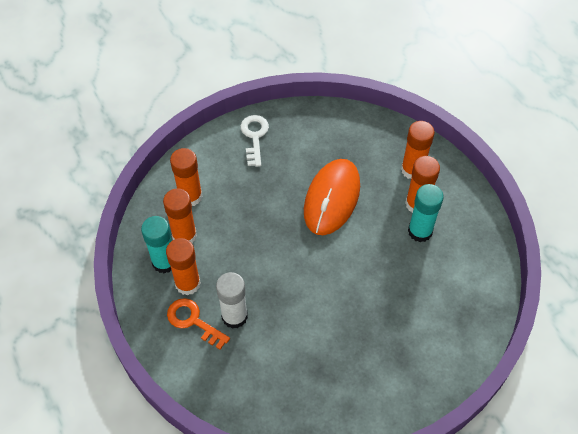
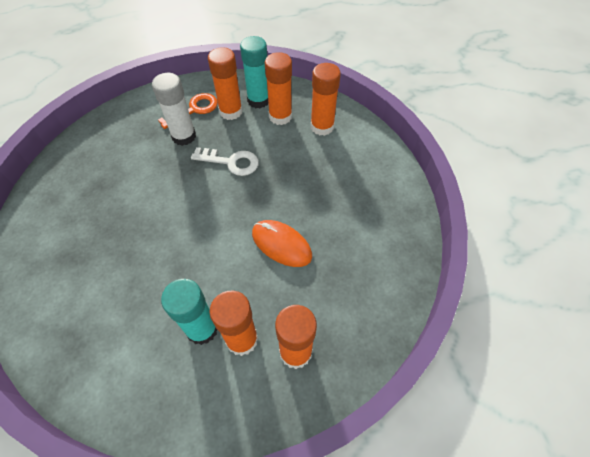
camera: 105 degrees right, 0 degrees up
white key [240,115,269,167] -> white key moved to [191,147,259,176]
orange mouse [304,159,360,235] -> orange mouse [252,220,312,267], size x0.64

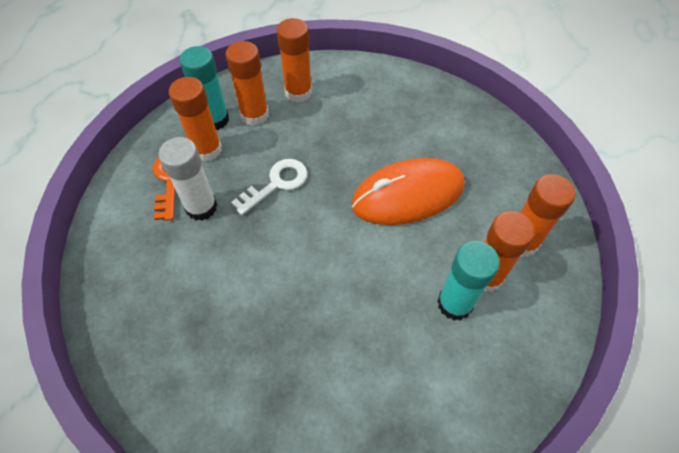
camera: 55 degrees left, 0 degrees up
orange mouse [252,220,312,267] -> orange mouse [351,158,465,225], size x1.56

